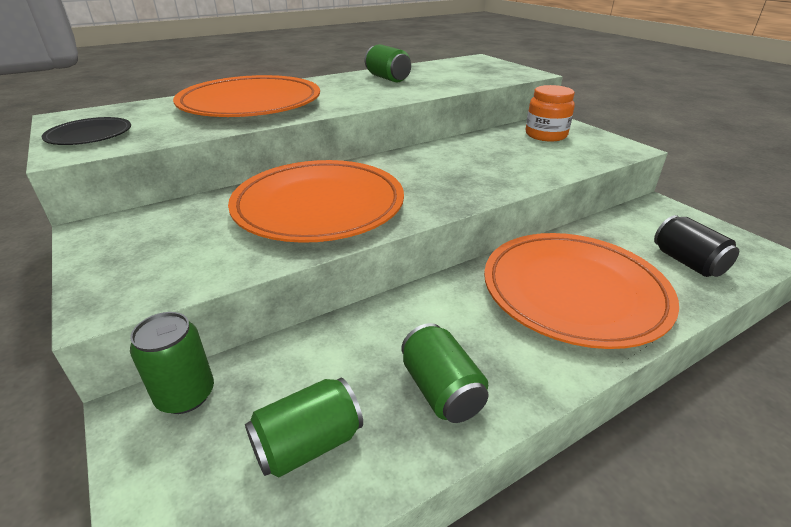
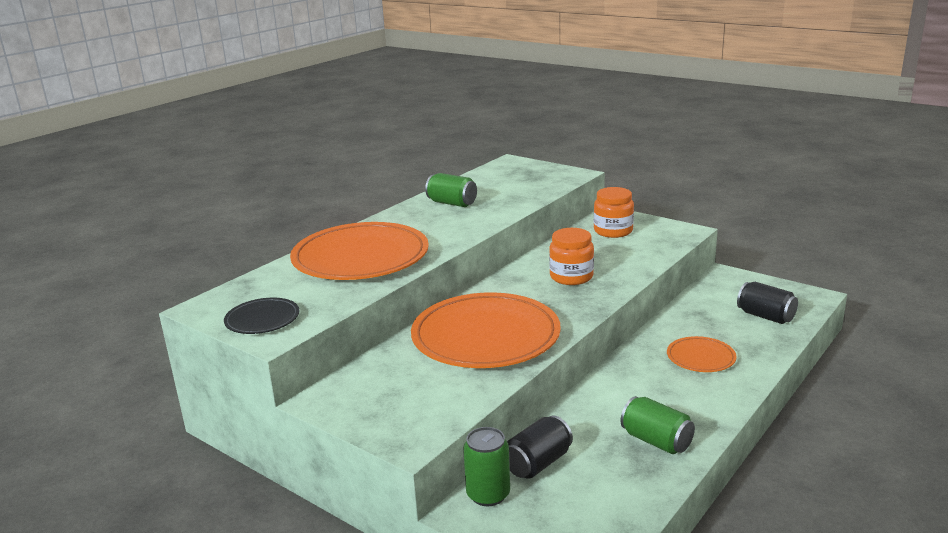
camera: 20 degrees left, 10 degrees down
green can [245,378,363,477] -> none
orange plate [484,233,679,349] -> orange plate [667,336,737,372], size x0.47
none -> black can [507,416,573,479]
none -> orange jar [549,228,594,285]

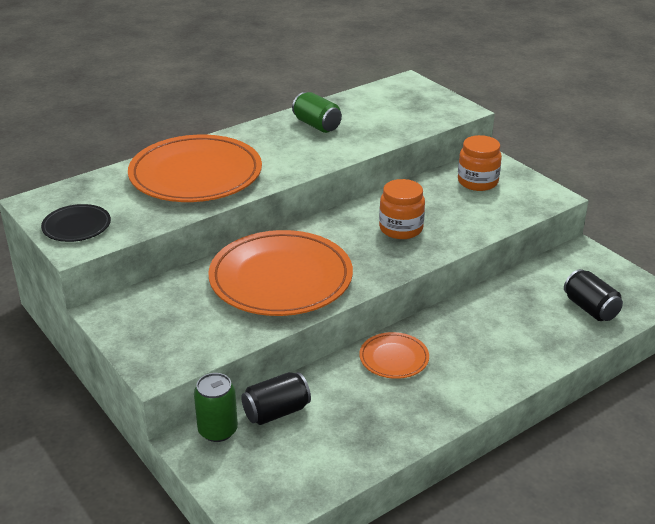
camera: 15 degrees right, 10 degrees up
green can [621,396,695,454] -> none
orange plate [667,336,737,372] -> orange plate moved to [359,332,429,379]

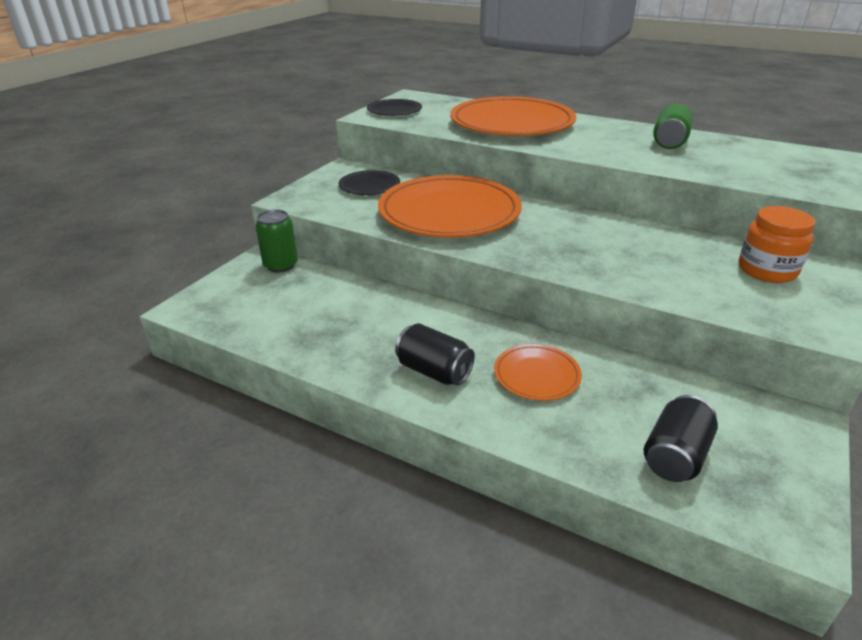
camera: 65 degrees right, 0 degrees up
black can [241,372,311,425] -> black can moved to [395,323,475,386]
orange plate [359,332,429,379] -> orange plate moved to [494,344,582,401]
orange jar [379,179,425,239] -> none
none -> black plate [339,170,400,195]

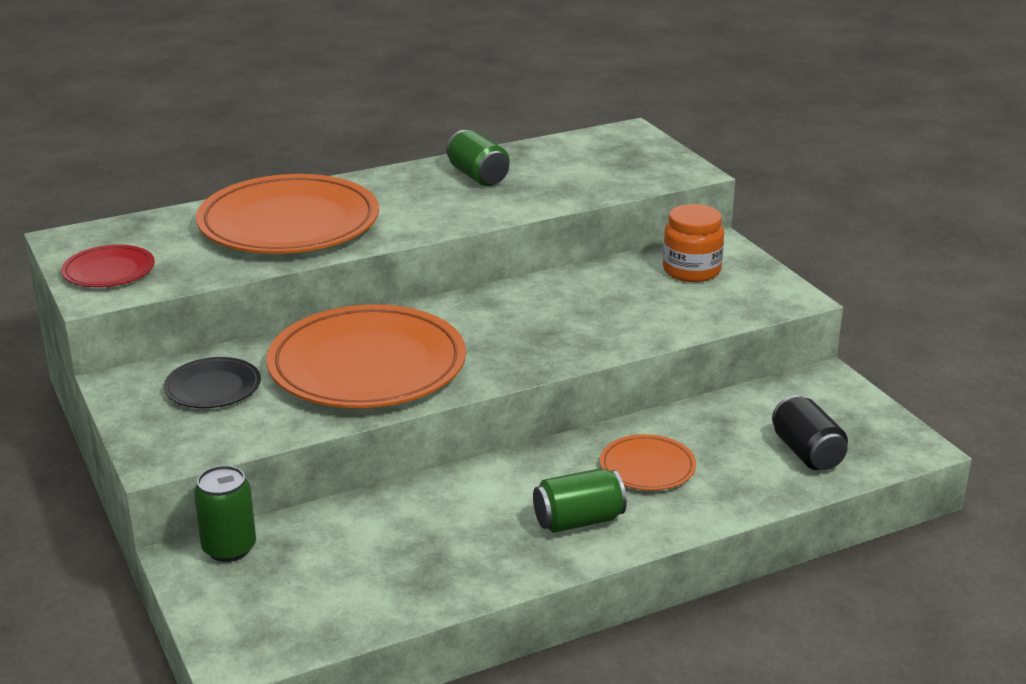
camera: 55 degrees left, 5 degrees down
black plate [367,99,422,116] -> red plate [61,245,155,287]
black can [395,323,475,386] -> green can [533,468,627,533]

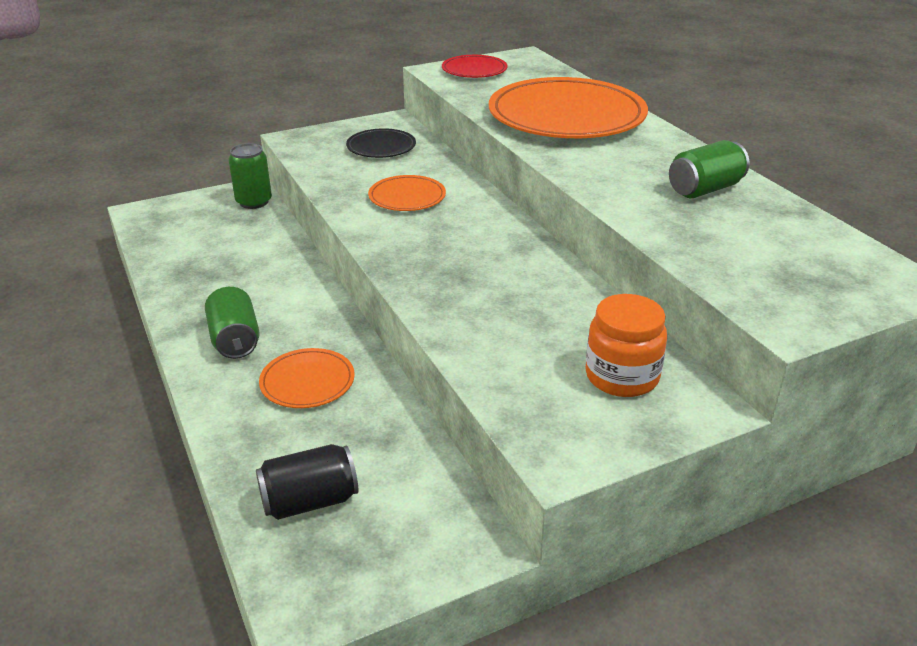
camera: 90 degrees right, 5 degrees up
orange plate [266,304,466,408] -> orange plate [368,175,446,211], size x0.47

